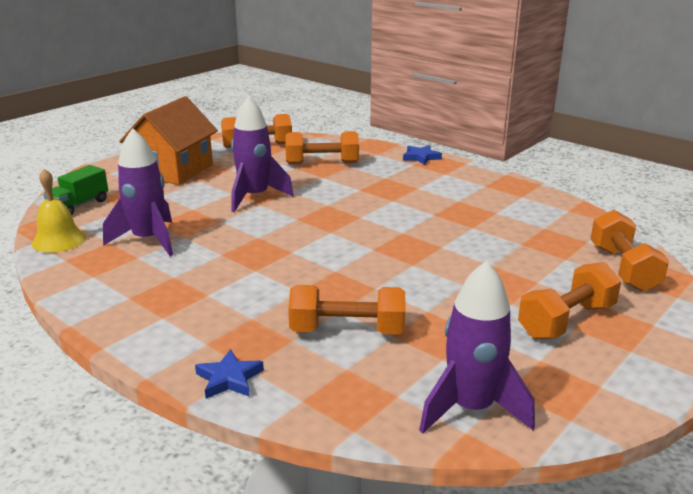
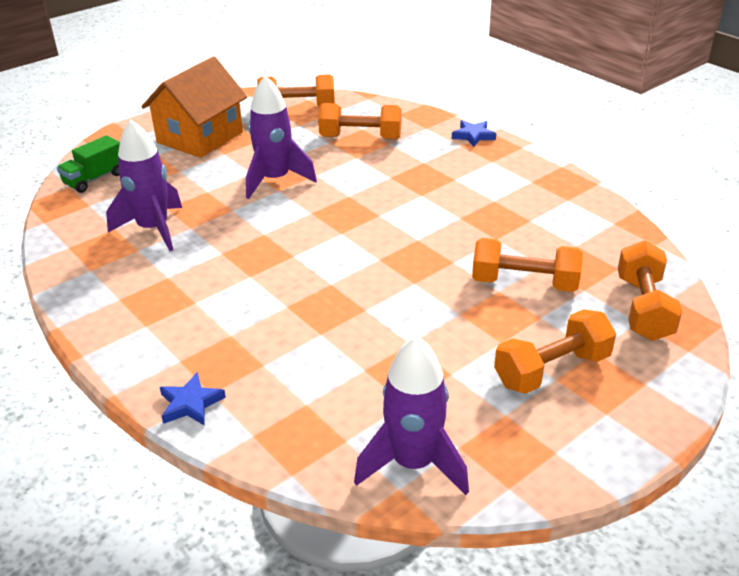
camera: 10 degrees right, 10 degrees up
yellow bell [32,169,86,253] -> none
orange dumbbell [288,285,405,335] -> orange dumbbell moved to [472,238,583,292]

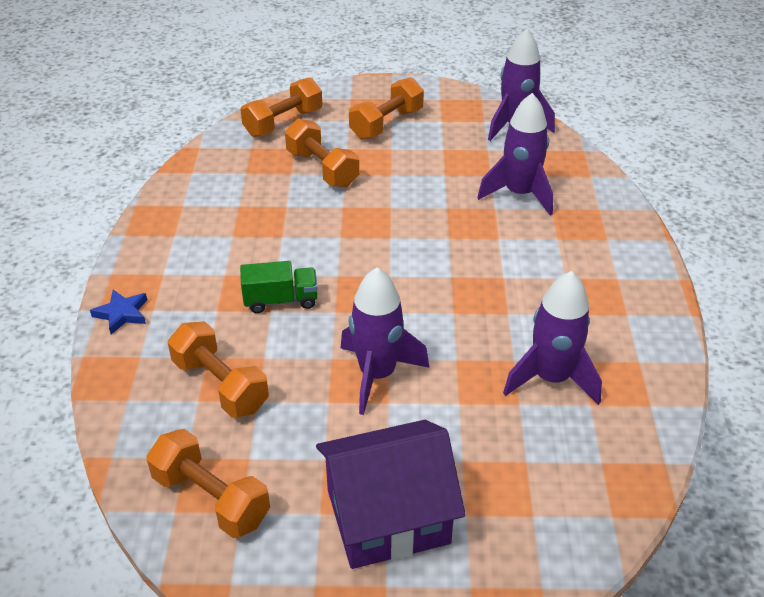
camera: 140 degrees left, 5 degrees up
green truck [57,135,120,193] -> green truck moved to [240,261,318,313]
orange house [141,56,247,158] -> purple house [316,420,466,569]
blue star [160,372,226,426] -> none
orange dumbbell [494,309,616,394] -> orange dumbbell turned 60 degrees counterclockwise [349,77,424,139]
none -> purple rocket [477,93,553,215]

